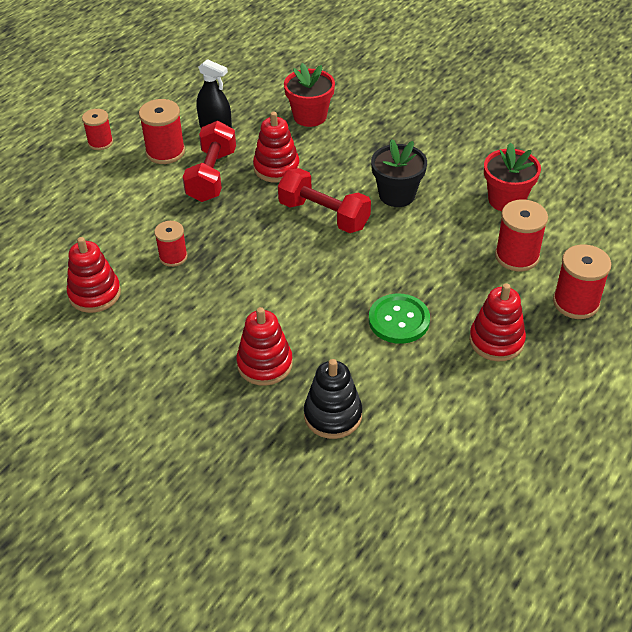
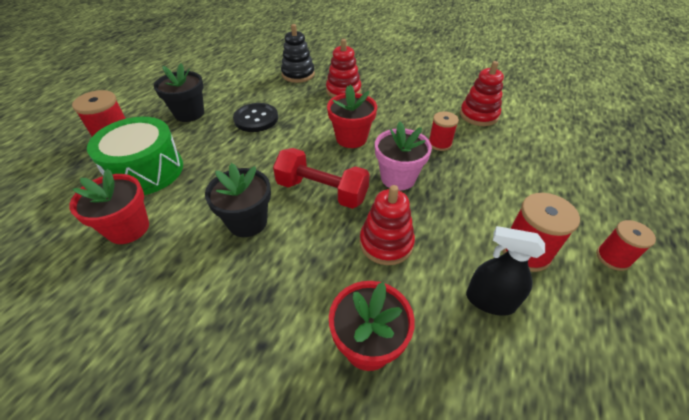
camera: 170 degrees right, 0 degrees up
red dumbbell [183,121,236,202] -> none
green button [369,294,430,344] -> black button [233,103,278,132]
red stacking toy [469,283,526,361] -> black flower pot [154,63,204,122]
red spool [495,200,548,271] -> green drum [87,117,183,195]
none -> red flower pot [327,84,377,148]
none -> pink flower pot [375,122,432,190]

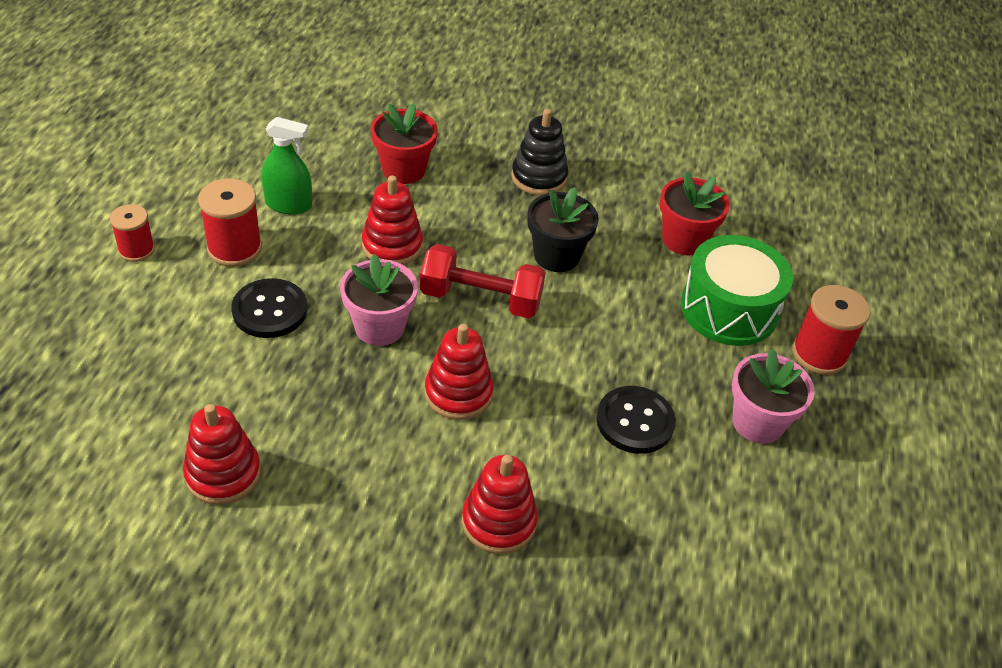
camera: 165 degrees right, 0 degrees up
black flower pot [154,63,204,122] -> pink flower pot [732,349,815,444]
black stacking toy [281,24,315,83] -> black stacking toy moved to [511,109,568,195]
red flower pot [327,84,377,148] -> red stacking toy [425,324,494,420]
red spool [429,111,459,151] -> none
black spray bottle [466,226,545,316] -> green spray bottle [261,117,312,214]
none -> black button [231,278,307,338]

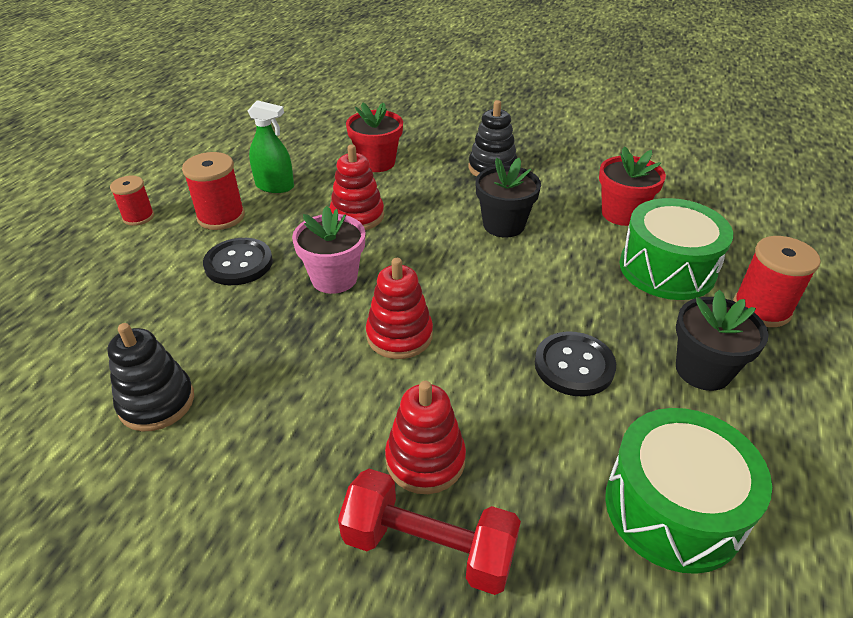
camera: 10 degrees right, 5 degrees down
red stacking toy [183,404,261,505] -> black stacking toy [107,323,194,431]
red dumbbell [420,244,546,318] -> red dumbbell moved to [338,469,521,595]
pink flower pot [732,349,815,444] -> black flower pot [676,290,769,391]
none -> green drum [605,408,772,574]

